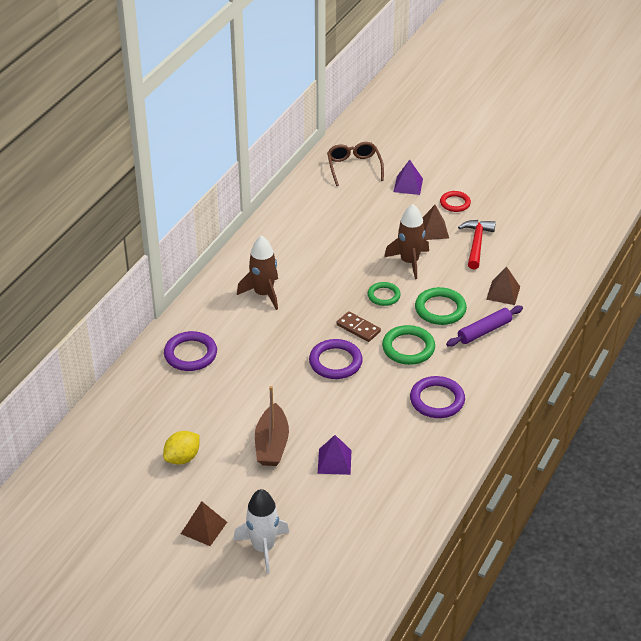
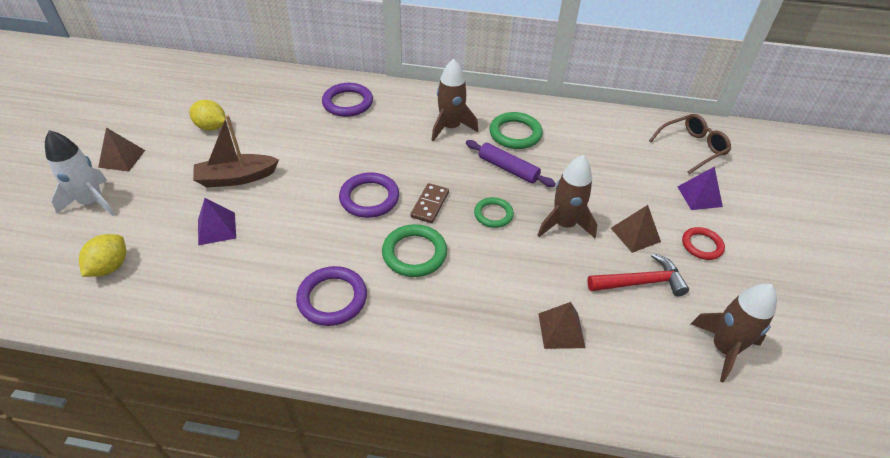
camera: 70 degrees right, 5 degrees up
green ring [415,287,467,325] -> green ring moved to [489,112,543,149]
purple rolling pin [446,306,523,347] -> purple rolling pin moved to [466,140,556,187]
none -> yellow lemon [79,234,126,277]
none -> brown rocket [691,284,777,383]

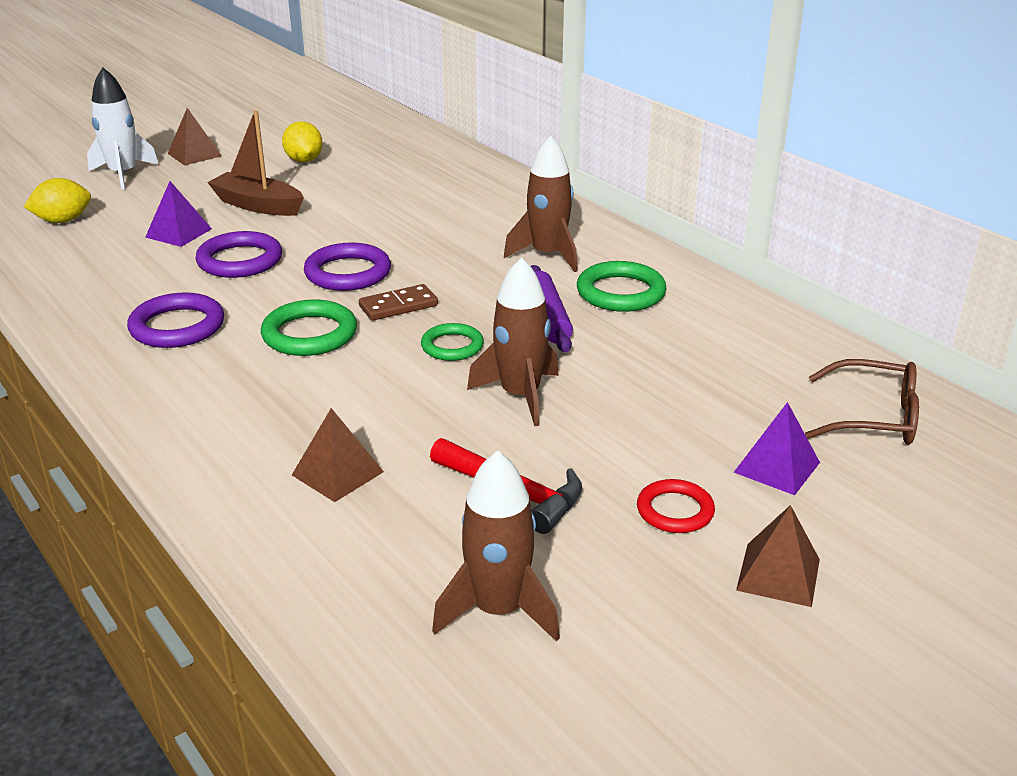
camera: 45 degrees right, 15 degrees down
purple ring [322,83,373,117] -> purple ring moved to [196,231,282,278]
brown pyramid [611,205,661,253] -> brown pyramid moved to [736,505,820,607]

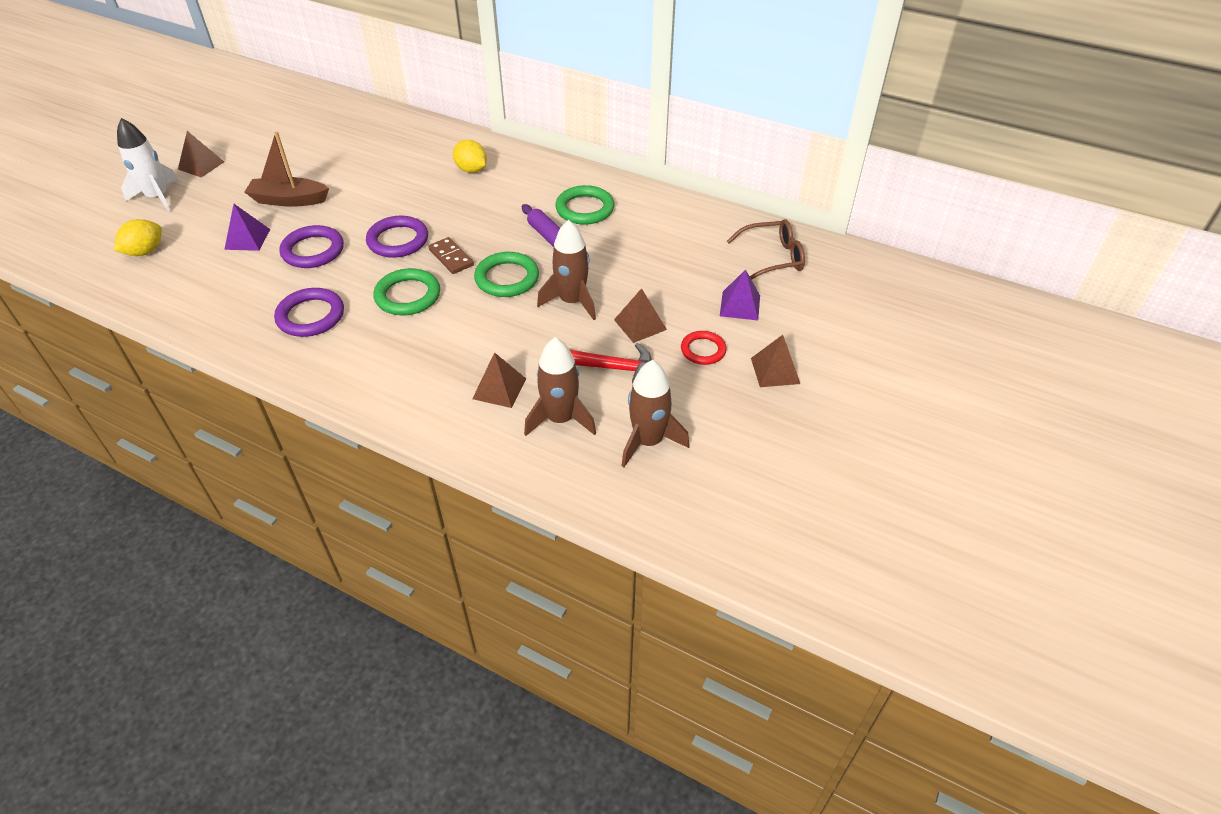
camera: 25 degrees left, 15 degrees up
yellow lemon [282,121,323,162] -> yellow lemon moved to [453,140,487,173]
brown domino [359,284,438,321] -> brown domino turned 75 degrees counterclockwise [428,237,474,274]
green ring [421,323,484,361] -> green ring [474,252,539,297], size x1.54
brown rocket [504,135,578,272] -> brown rocket moved to [524,337,596,436]
none -> brown pyramid [614,288,667,343]

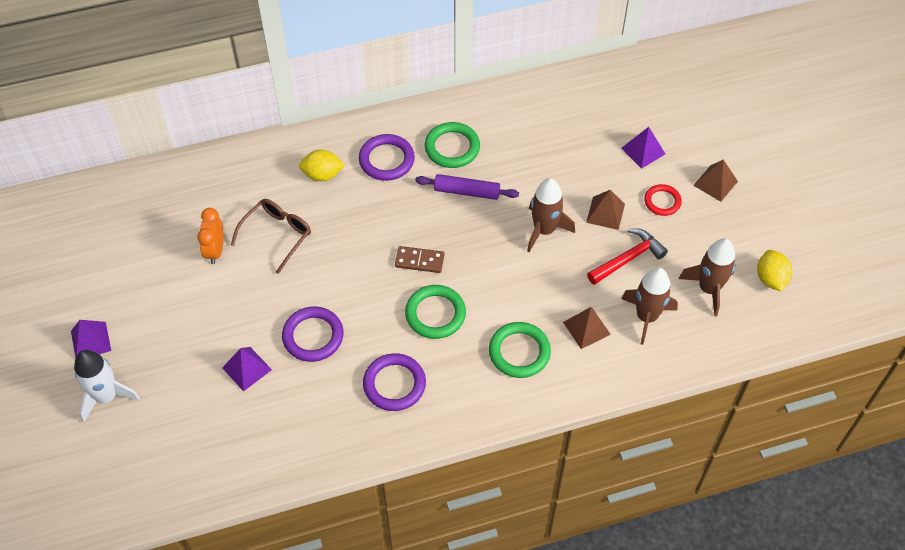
camera: 45 degrees left, 10 degrees up
yellow lemon [114,219,162,256] -> yellow lemon moved to [757,250,792,291]
brown pyramid [178,131,224,177] -> purple pyramid [71,320,111,358]
brown boat [245,132,329,207] -> none
purple ring [366,216,428,258] -> purple ring moved to [359,134,415,181]
green ring [474,252,539,297] -> green ring moved to [489,322,551,378]
brown glasses [727,219,805,280] -> brown glasses moved to [231,199,311,274]
none -> orange clock [197,208,223,264]

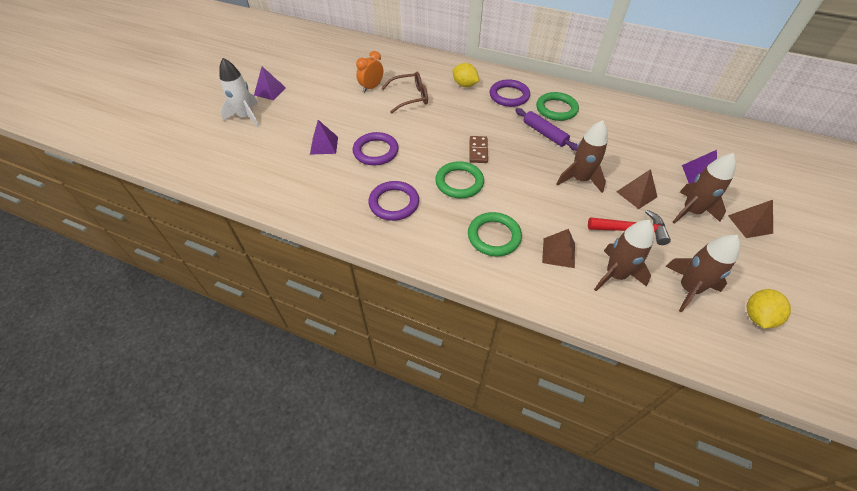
camera: 40 degrees right, 5 degrees down
brown domino [395,246,444,273] -> brown domino turned 45 degrees clockwise [469,136,488,163]
red ring [644,184,682,216] -> brown rocket [673,153,736,224]

